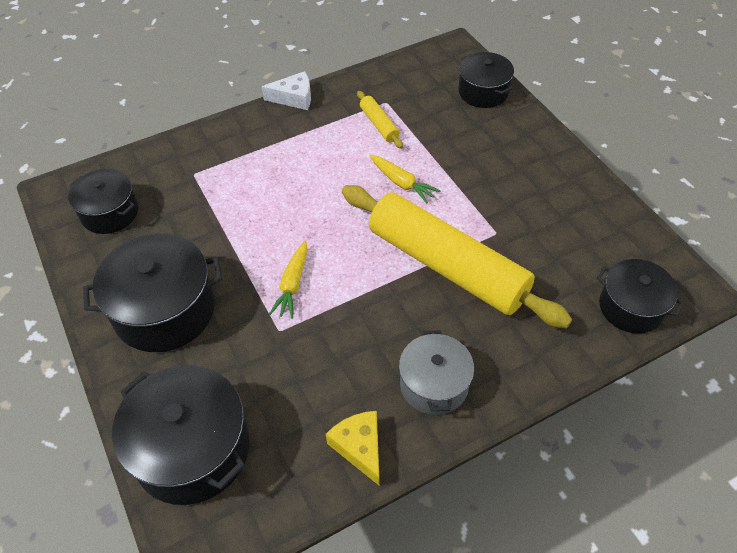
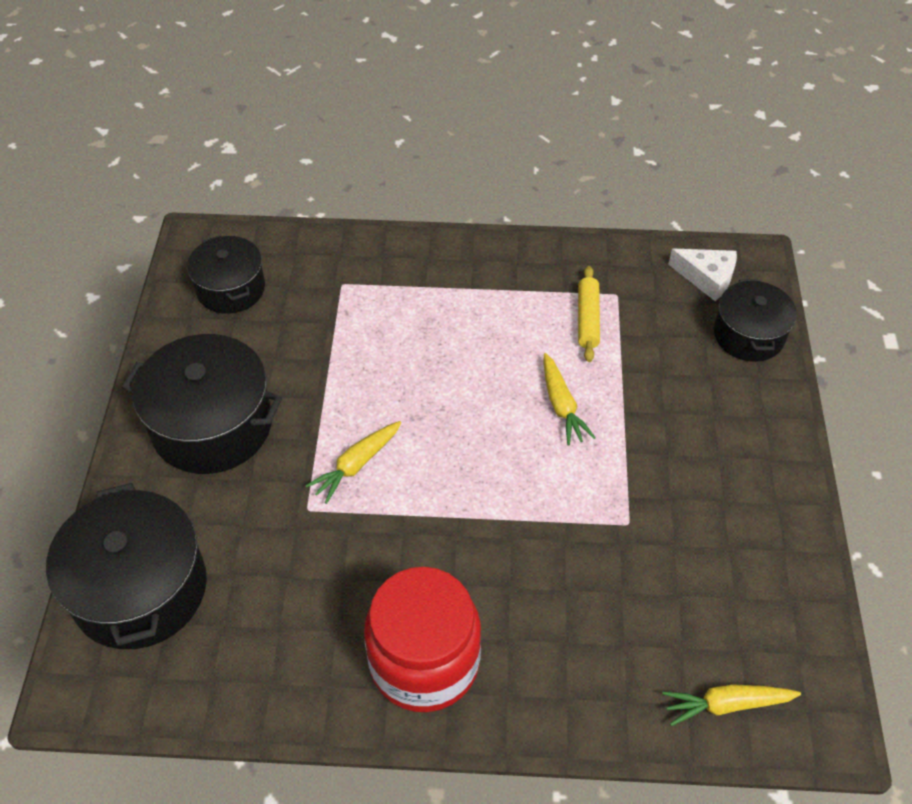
camera: 30 degrees right, 0 degrees up
white cheese [262,71,311,110] -> white cheese moved to [668,249,737,301]
yellow cheese [326,411,379,485] -> none
yellow rolling pin [342,185,572,328] -> none
grey pot [399,330,474,415] -> red jar [364,567,481,712]
black pot [597,259,684,334] -> yellow carrot [662,684,801,726]

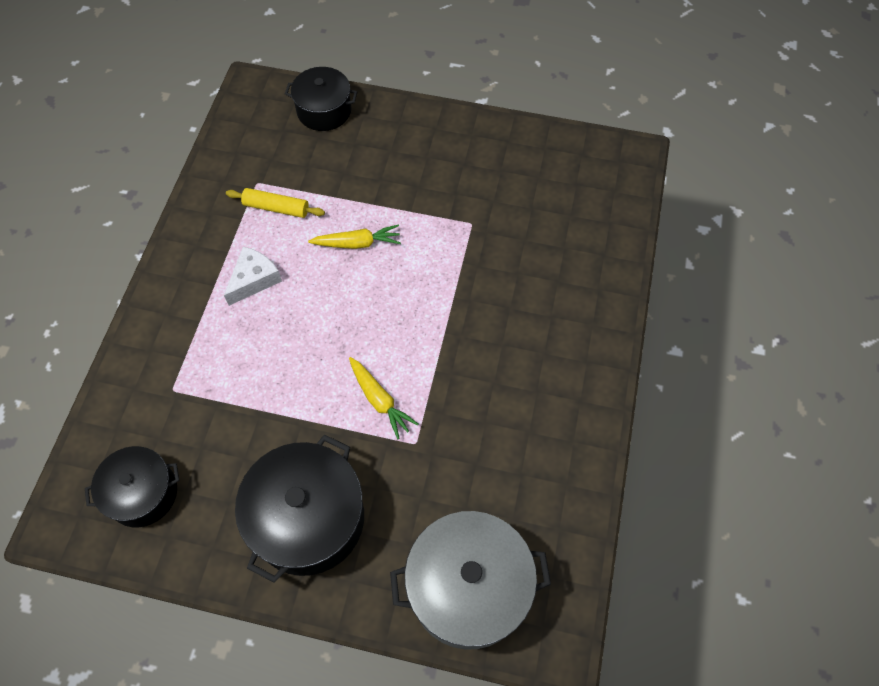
camera: 80 degrees left, 10 degrees up
black pot [46,483,207,649] -> grey pot [390,511,551,650]
red jar [364,567,481,712] -> none
yellow carrot [662,684,801,726] -> none
white cheese [668,249,737,301] -> white cheese moved to [224,246,282,306]

